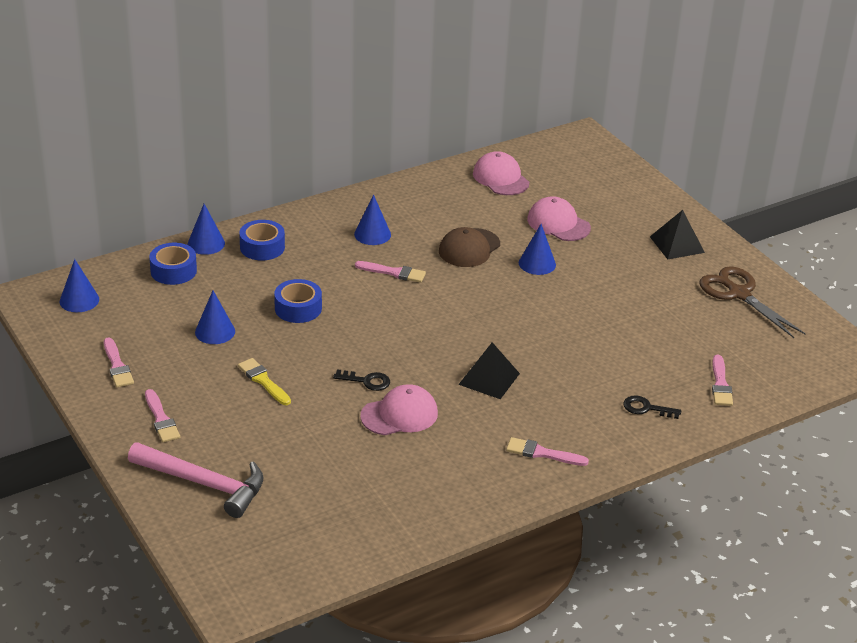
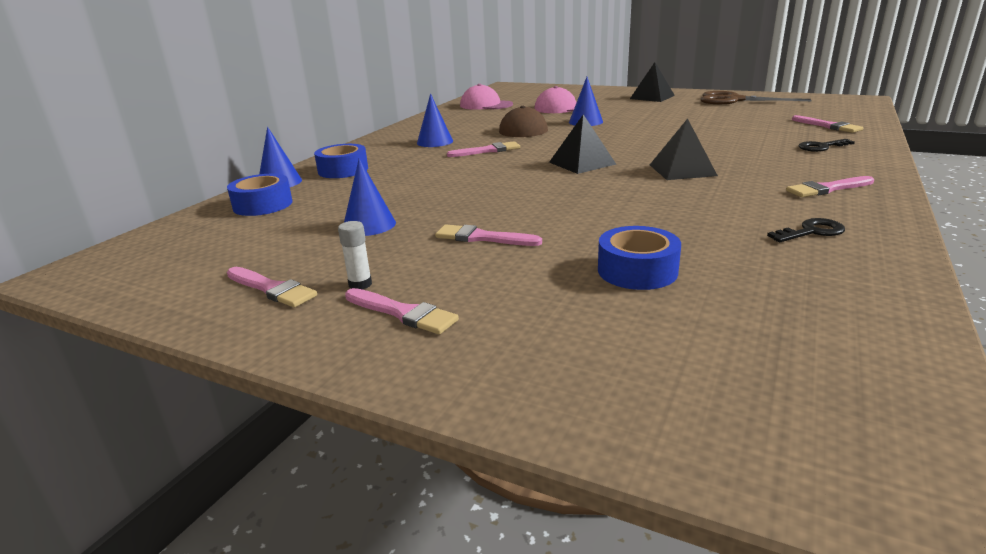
camera: 30 degrees left, 10 degrees down
blue cone [60,259,99,312] -> none
pink hammer [128,442,264,518] -> none
yellow brush [238,358,291,405] -> pink brush [435,224,542,246]
blue tape [274,279,322,323] -> blue tape moved to [598,226,681,290]
black key [333,369,390,391] -> black key moved to [767,218,845,242]
pink cap [360,384,438,435] -> none
none -> white glue stick [338,221,372,290]
none -> black pyramid [549,115,616,174]

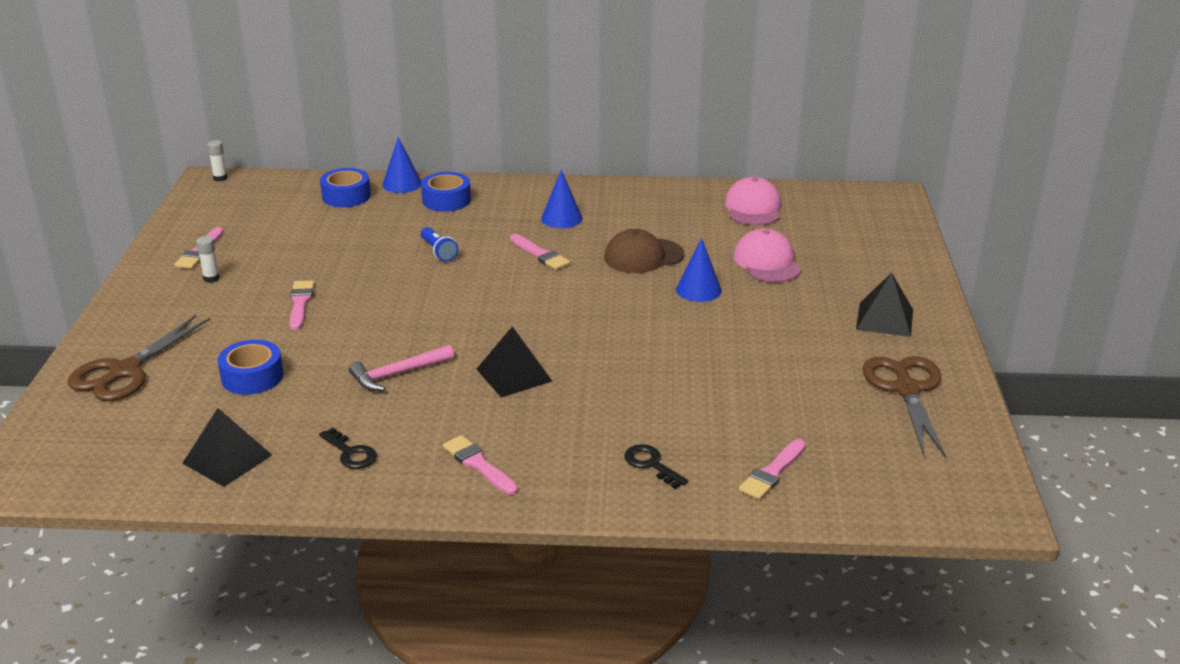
camera: 65 degrees right, 5 degrees up
blue cone [344,158,396,236] -> none
pink brush [345,288,459,335] -> none
black pyramid [549,115,616,174] -> black pyramid moved to [182,408,272,487]
none -> brown scissors [68,315,210,401]
none -> white glue stick [207,140,228,181]
none -> pink hammer [349,345,454,391]
none -> blue flashlight [421,227,458,262]

